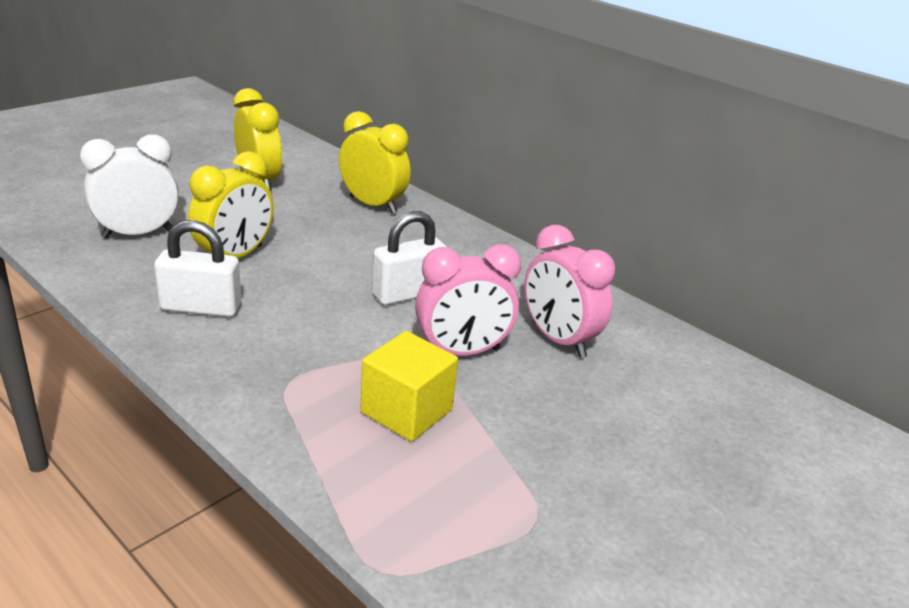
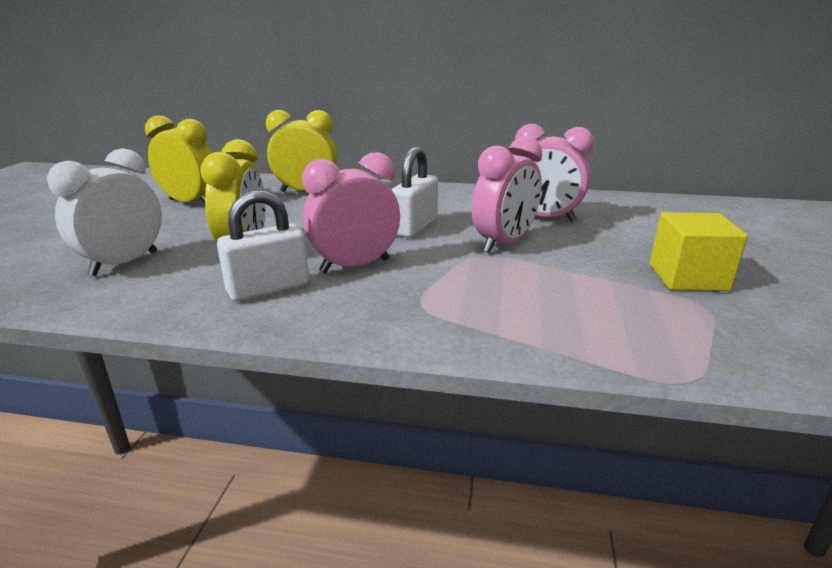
camera: 30 degrees left, 5 degrees down
yellow cube [360,331,458,442] -> yellow cube moved to [650,212,748,291]
none -> pink clock [302,152,400,273]

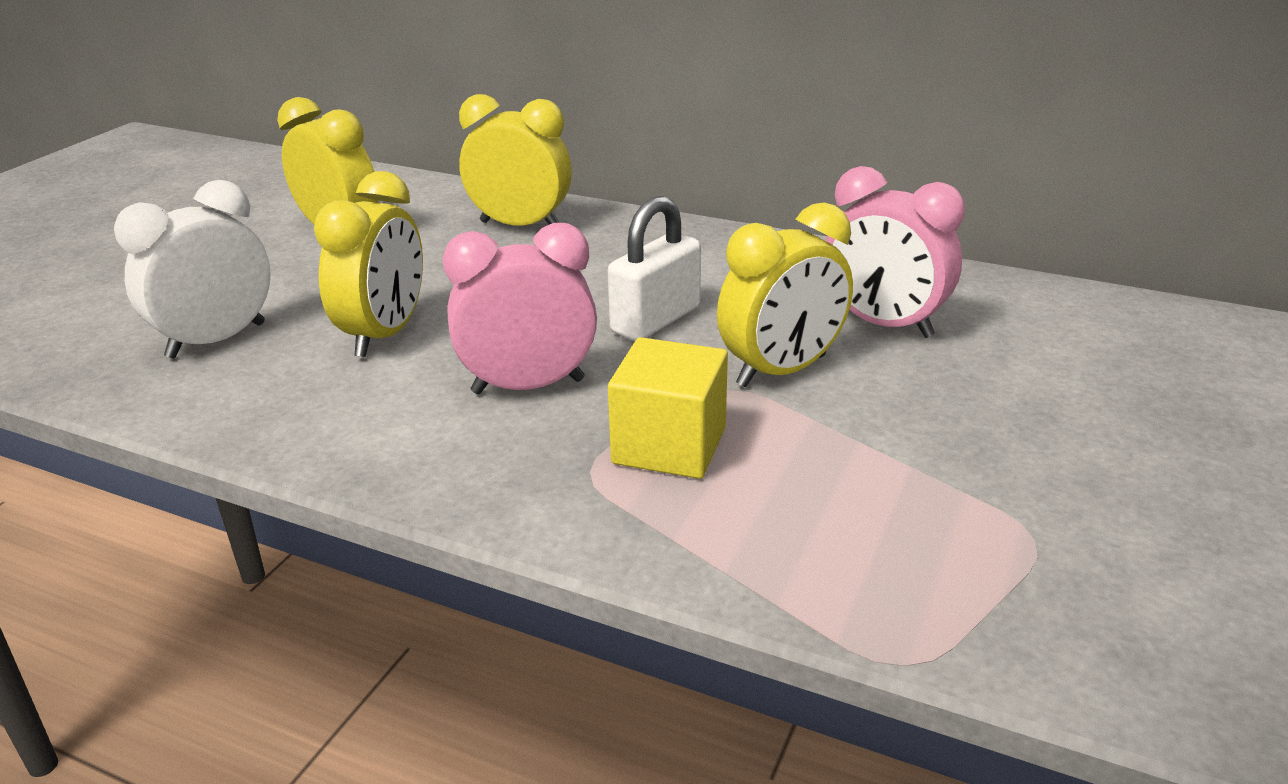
camera: 15 degrees right, 5 degrees up
white padlock [217,190,309,302] -> none
pink clock [472,137,542,253] -> yellow clock [717,202,853,387]
yellow cube [650,212,748,291] -> yellow cube moved to [608,337,728,479]

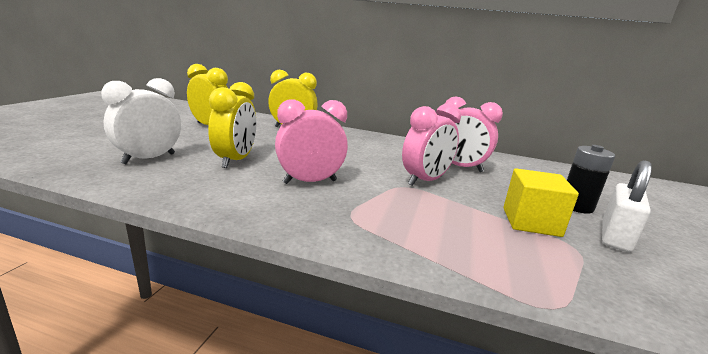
camera: 10 degrees left, 10 degrees down
white padlock [608,196,701,341] -> white padlock moved to [602,160,652,252]
yellow cube [608,337,728,479] -> yellow cube moved to [503,168,579,237]
yellow clock [717,202,853,387] -> pink clock [402,103,461,186]
none -> black battery [567,145,615,214]

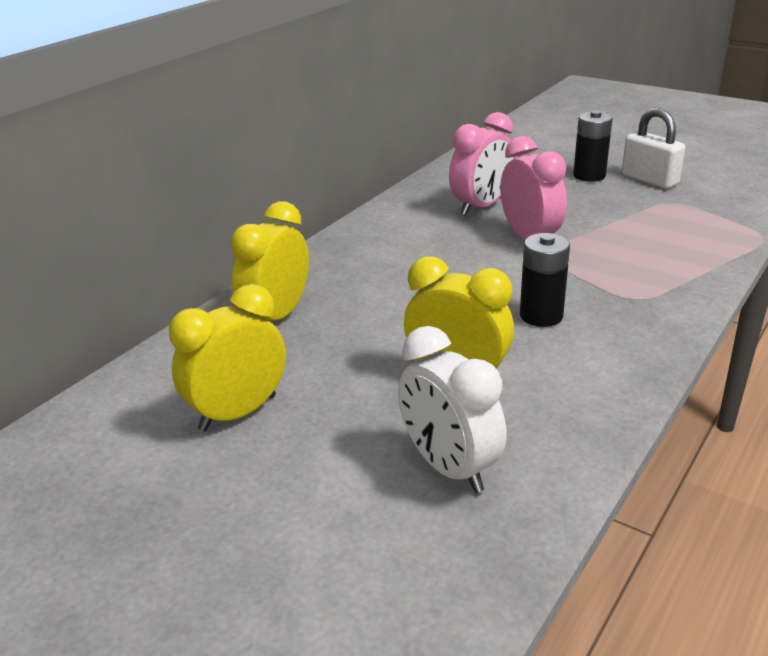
camera: 70 degrees left, 10 degrees up
pink clock [275,99,348,184] -> black battery [520,233,570,327]
yellow cube [503,168,579,237] -> none

